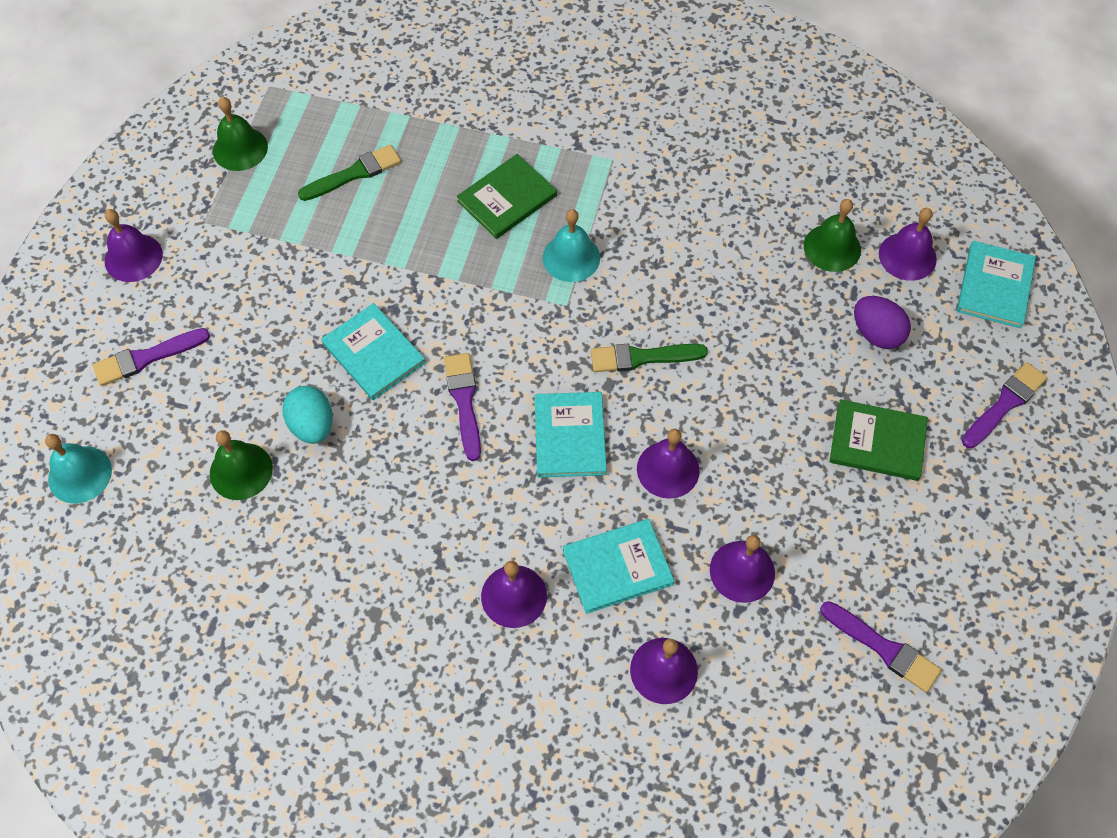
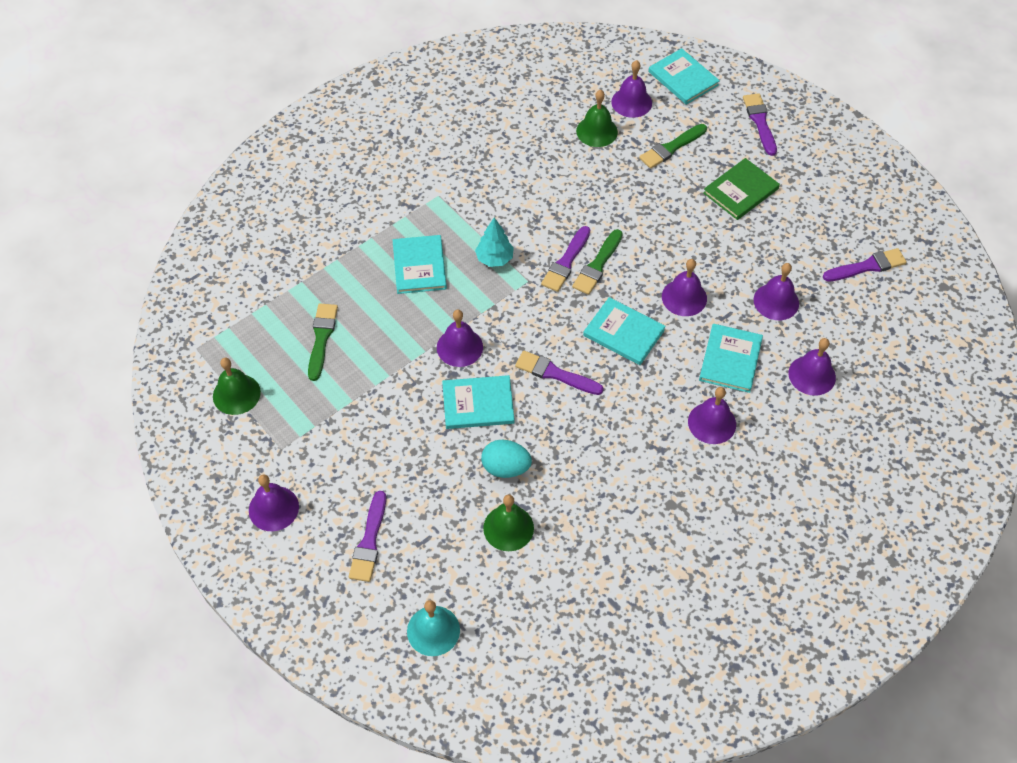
camera: 55 degrees left, 5 degrees down
green book [456,154,557,239] -> turquoise book [393,235,447,294]
turquoise bell [543,209,600,282] -> turquoise tree [475,218,514,267]
purple egg [854,296,911,349] -> green brush [639,124,707,169]
none -> purple bell [437,310,483,367]
none -> purple brush [541,226,590,292]

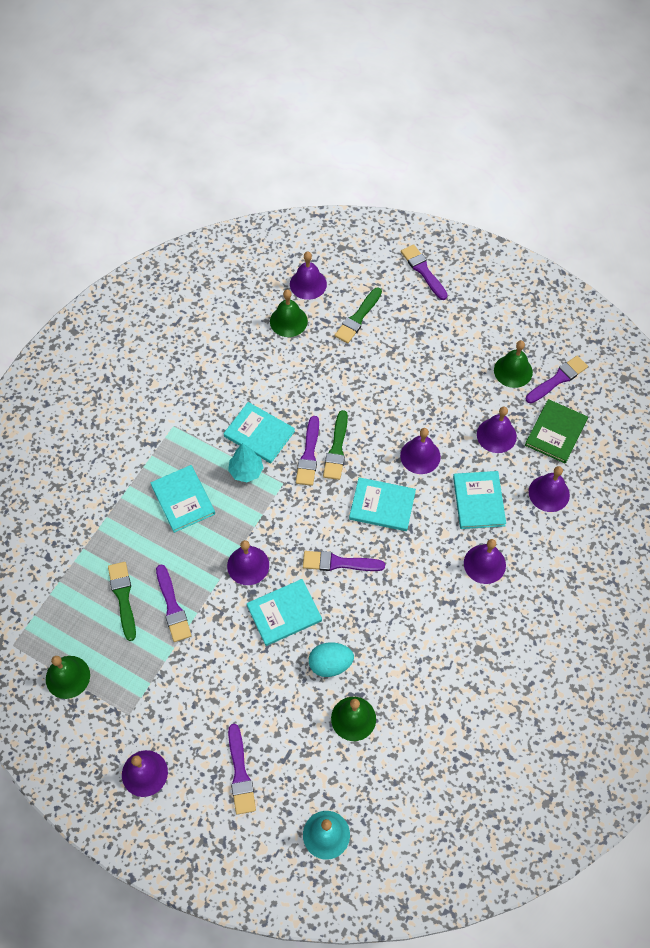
camera: 20 degrees left, 5 degrees up
turquoise book [648,48,720,105] -> turquoise book moved to [223,402,295,463]
green book [703,158,780,220] -> green book moved to [525,399,588,463]
none -> purple brush [156,564,192,642]
none -> green bell [494,341,533,388]

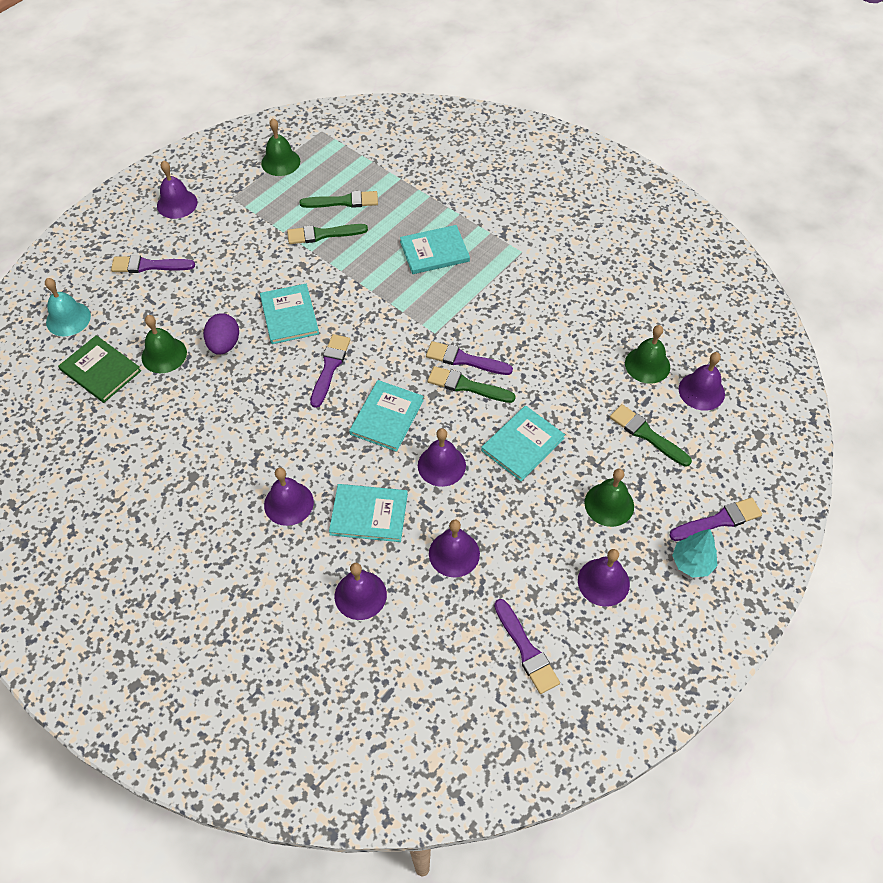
camera: 100 degrees right, 5 degrees down
purple brush [156,564,192,642] -> green brush [287,224,368,244]
turquoise book [223,402,295,463] -> turquoise book moved to [481,405,565,481]
purple bell [227,540,269,585] -> purple bell moved to [578,549,630,607]
turquoise tree [228,443,264,482] -> turquoise tree moved to [672,529,717,577]
turquoise egg [309,642,354,677] -> purple egg [204,313,239,355]
green bell [494,341,533,388] -> green bell moved to [584,469,634,527]
green book [525,399,588,463] -> green book moved to [58,335,141,403]

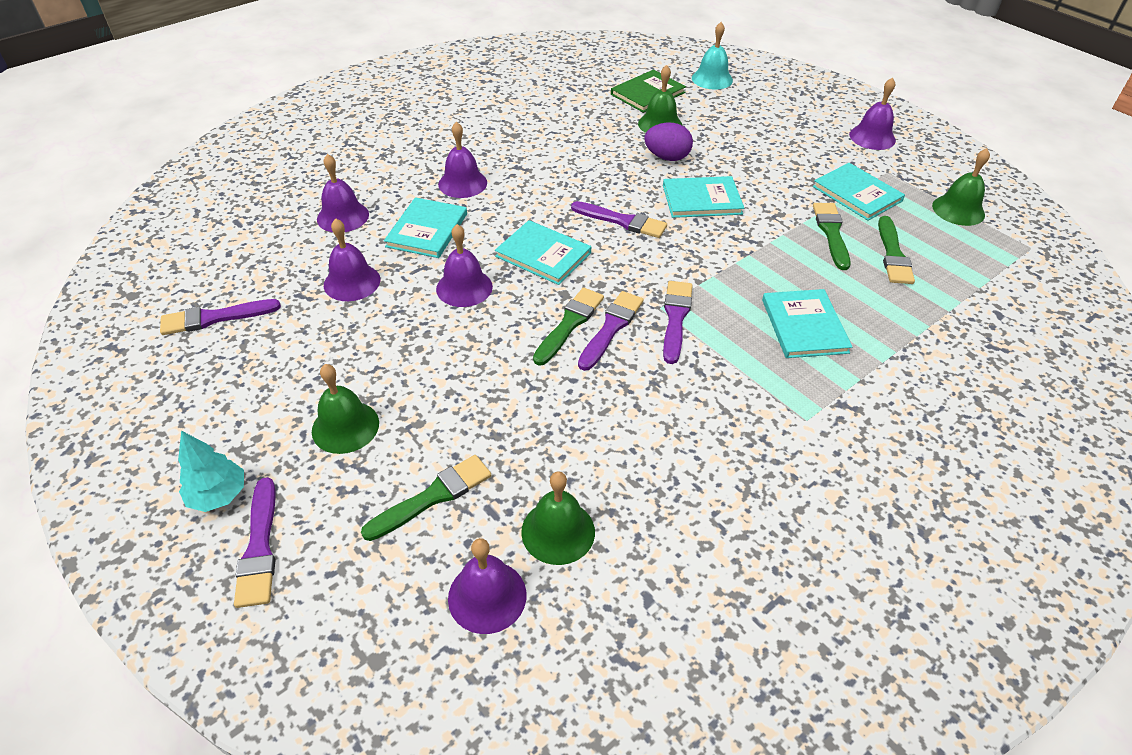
camera: 100 degrees right, 10 degrees down
purple brush [111,255,195,273] -> purple brush moved to [663,281,693,364]
turquoise book [481,405,565,481] -> turquoise book moved to [813,163,905,221]
purple bell [578,549,630,607] -> none

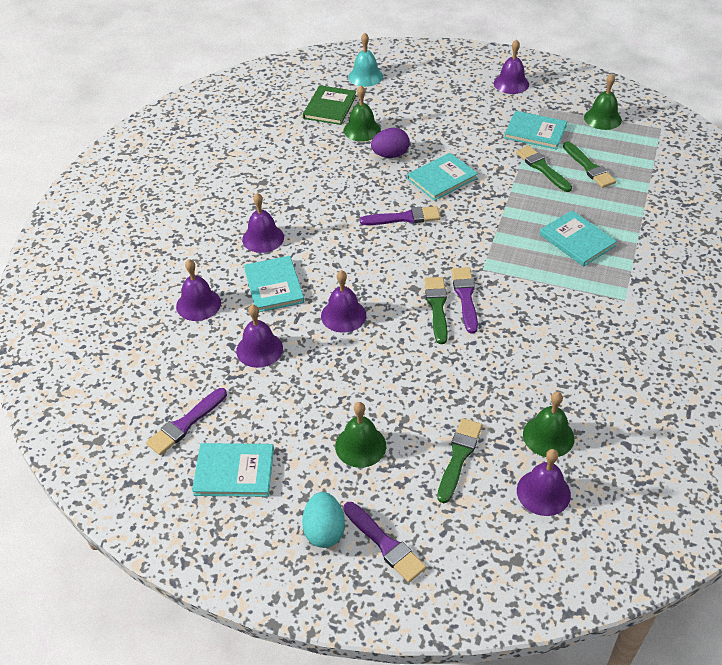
camera: 30 degrees left, 0 degrees up
turquoise tree [178,431,244,512] -> turquoise egg [302,492,345,548]
turquoise book [495,220,591,285] -> turquoise book moved to [192,443,274,497]
purple brush [663,281,693,364] -> none

